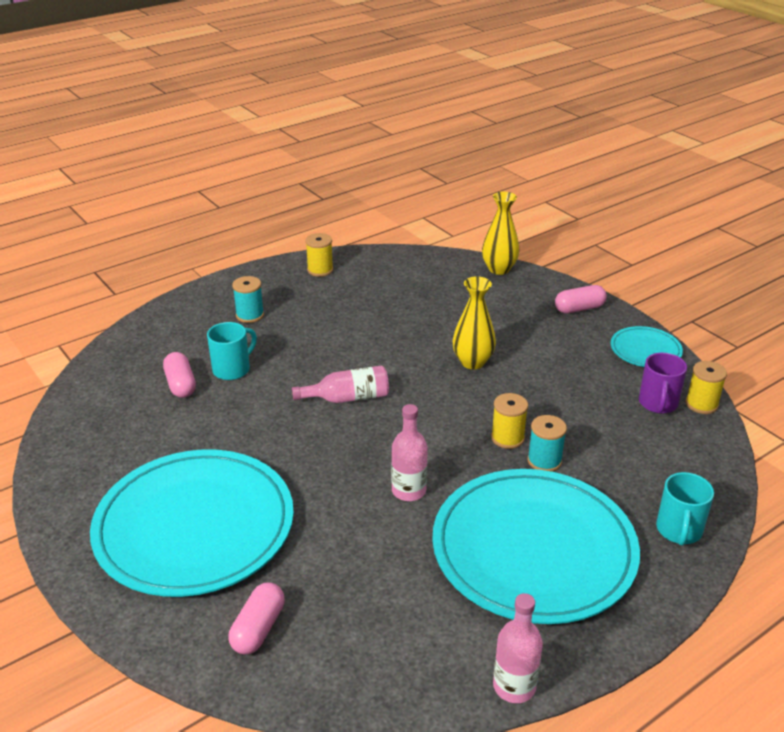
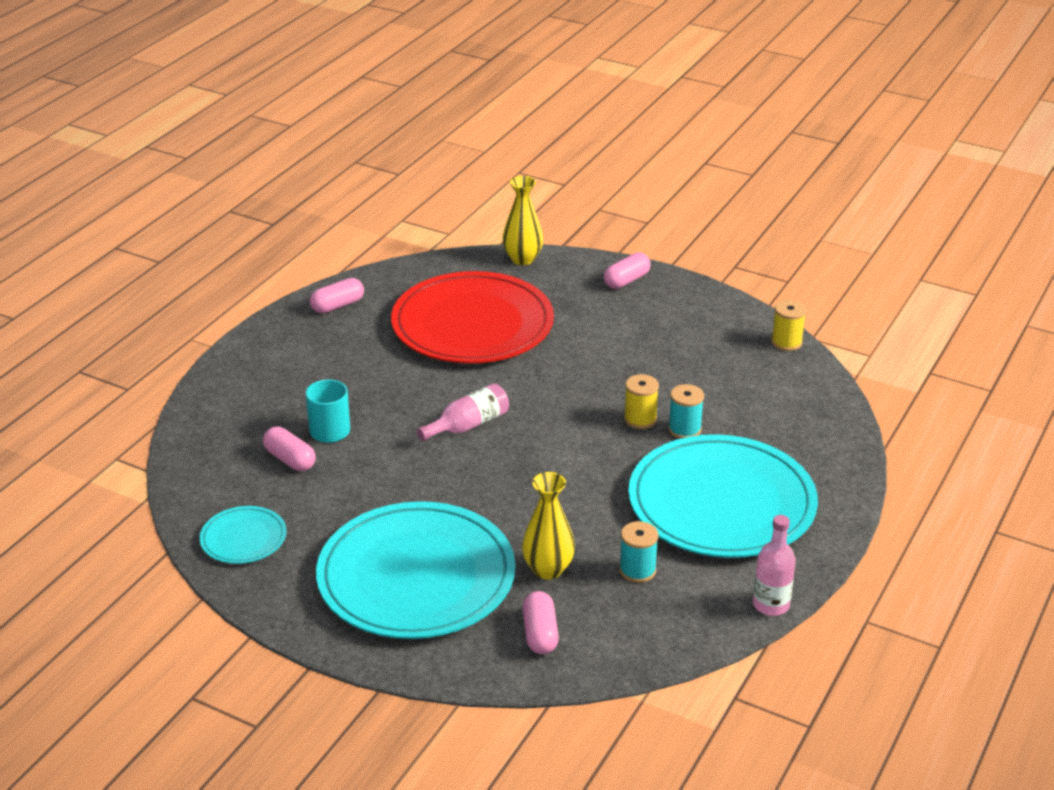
camera: 25 degrees left, 0 degrees up
turquoise spool [232,276,264,323] -> turquoise spool moved to [619,521,658,583]
yellow spool [305,233,333,277] -> pink capsule [310,278,364,313]
pink bottle [391,404,428,501] -> none
yellow vase [453,276,496,369] -> yellow vase moved to [522,472,575,580]
turquoise plate [611,326,683,367] -> turquoise plate moved to [200,506,287,564]
purple mug [639,353,687,414] -> none
turquoise mug [656,472,714,546] -> none
none -> red plate [391,271,554,364]

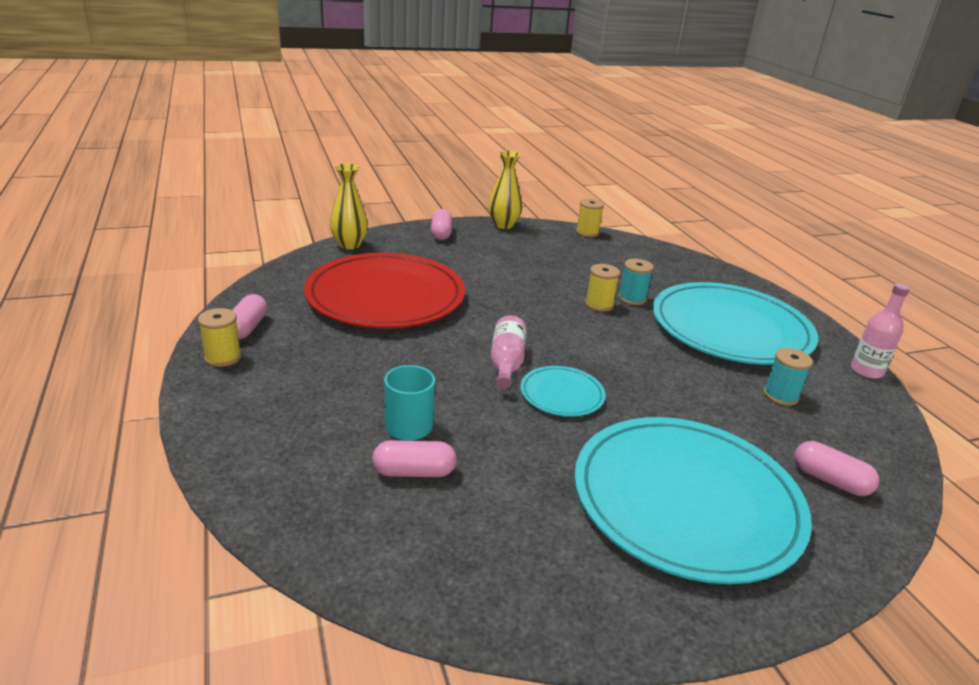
camera: 50 degrees left, 5 degrees down
turquoise plate [200,506,287,564] -> turquoise plate moved to [520,366,606,417]
yellow vase [522,472,575,580] -> yellow vase moved to [489,151,522,229]
none -> yellow spool [198,308,241,367]

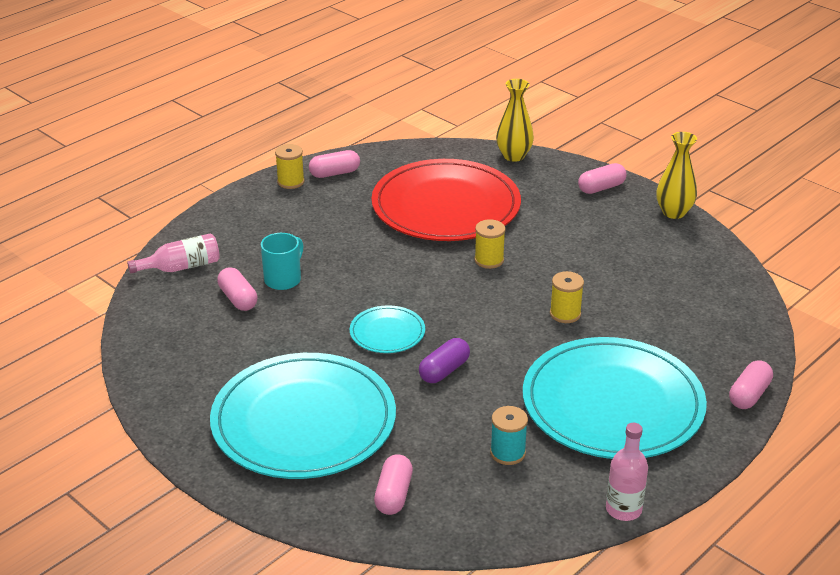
camera: 65 degrees right, 5 degrees up
pink bottle [491,315,527,389] -> pink bottle moved to [127,233,220,273]
yellow spool [576,198,604,237] -> yellow spool moved to [474,219,506,269]
turquoise spool [618,259,654,305] -> none
none -> purple capsule [419,338,470,383]
none -> pink capsule [729,360,773,409]

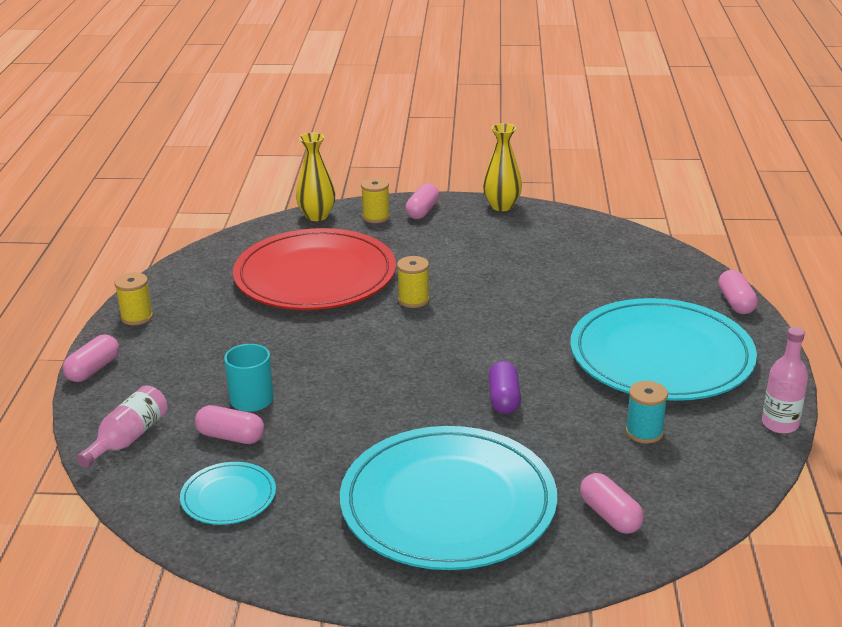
camera: 40 degrees left, 5 degrees down
pink capsule [309,150,360,178] -> pink capsule moved to [63,334,119,382]
turquoise plate [350,305,425,353] -> turquoise plate moved to [180,462,276,525]
yellow spool [550,271,584,323] -> yellow spool moved to [361,177,390,223]

